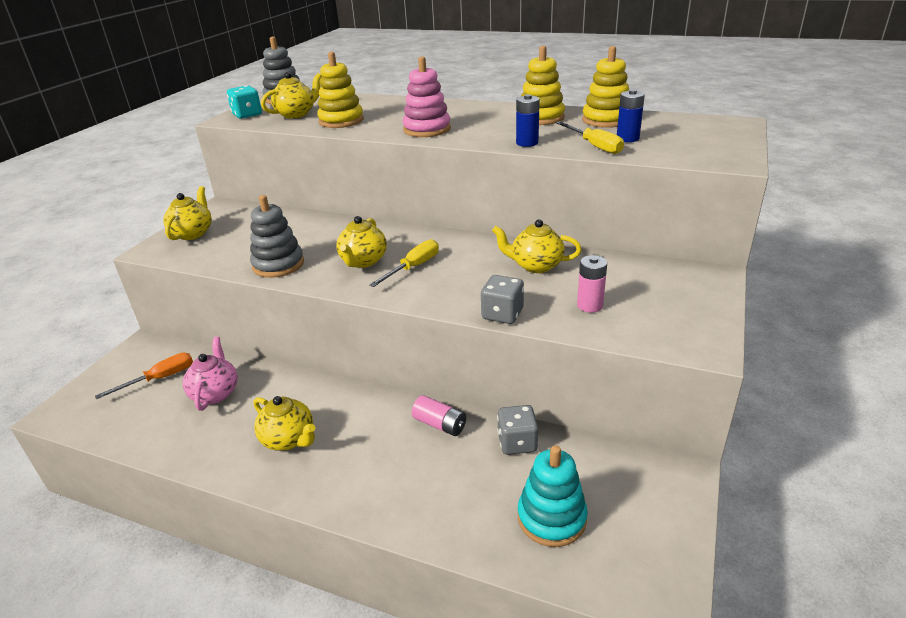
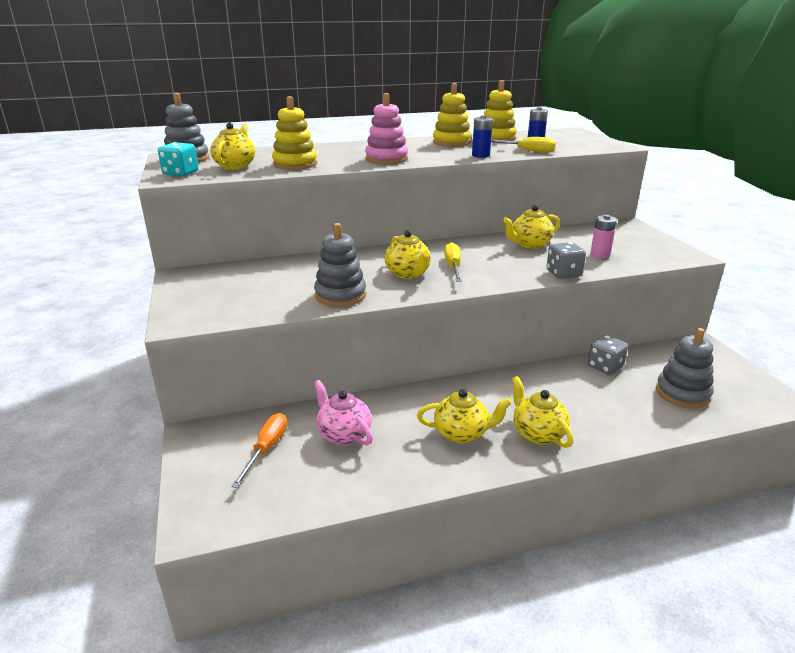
camera: 40 degrees left, 5 degrees down
yellow teapot [163,186,212,240] -> yellow teapot moved to [512,376,574,448]
pink battery [412,395,466,436] -> none
turquoise stacking toy [518,445,588,547] -> grey stacking toy [656,328,713,408]

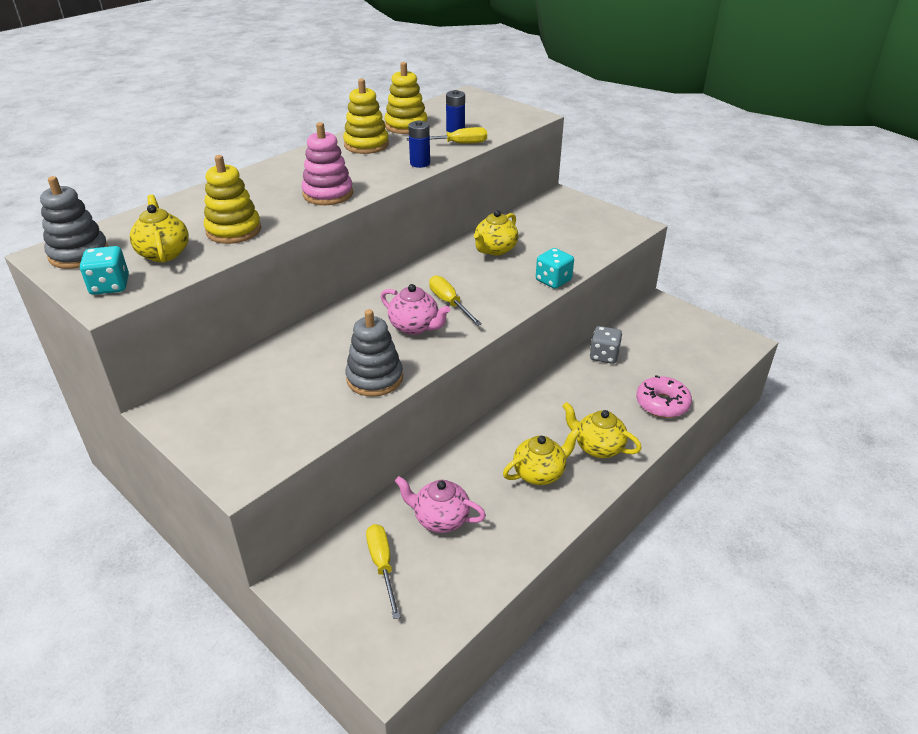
camera: 30 degrees left, 10 degrees up
orange screwdriver [231,413,287,488] -> yellow screwdriver [366,524,400,619]
yellow teapot [384,230,431,279] -> pink teapot [381,284,450,335]
grey dice [546,242,586,279] -> turquoise dice [536,248,574,289]
pink battery [590,215,617,259] -> none
grey stacking toy [656,328,713,408] -> none
none -> pink donut [636,375,692,418]

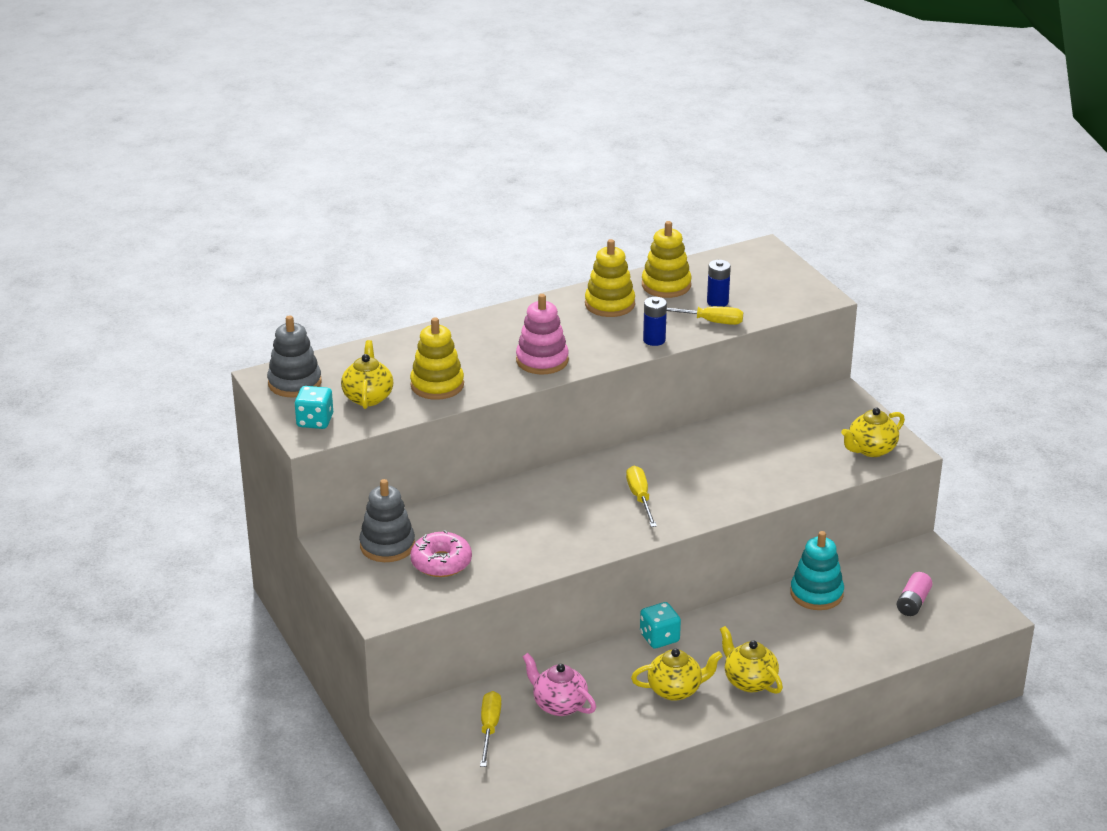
camera: 20 degrees right, 5 degrees down
grey stacking toy [345,309,403,397] -> grey stacking toy moved to [359,479,415,562]
pink teapot [381,284,450,335] -> none
yellow teapot [474,210,518,256] -> yellow teapot moved to [841,408,905,457]
turquoise dice [536,248,574,289] -> turquoise dice moved to [640,602,681,649]
grey dice [590,326,622,364] -> turquoise stacking toy [790,531,844,610]
pink donut [636,375,692,418] -> pink donut moved to [410,530,472,577]
none -> pink battery [897,572,933,616]

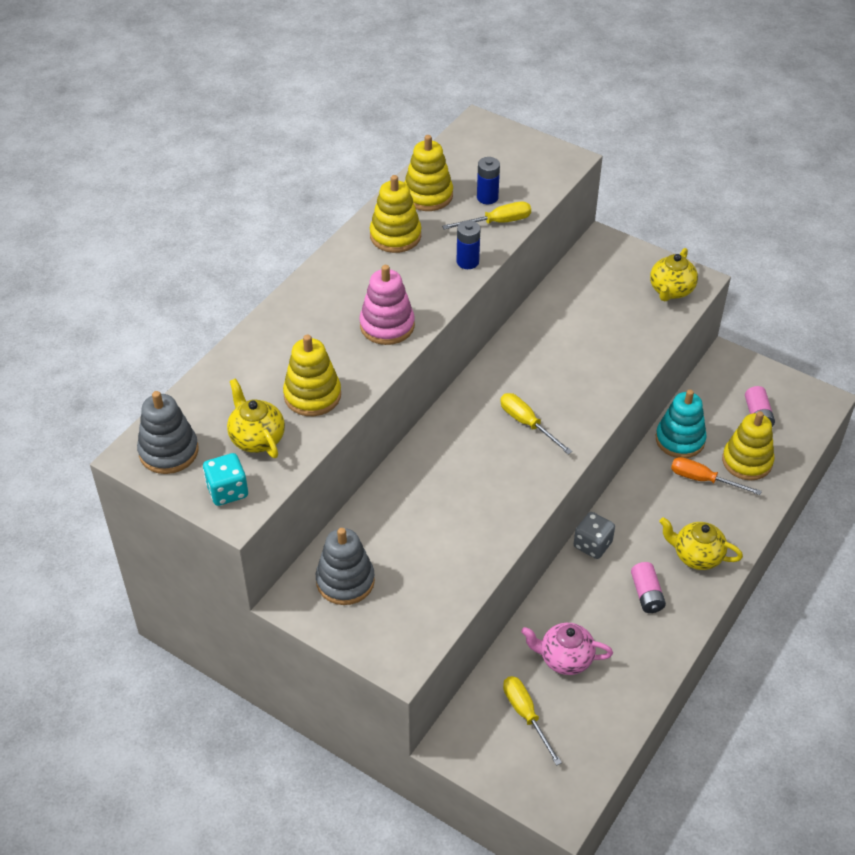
camera: 30 degrees left, 15 degrees up
pink donut [410,530,472,577] -> none
yellow teapot [631,648,723,701] -> pink battery [631,562,666,613]
turquoise dice [640,602,681,649] -> grey dice [574,512,615,559]
none -> orange screwdriver [671,457,762,495]
none -> yellow stacking toy [722,411,774,481]

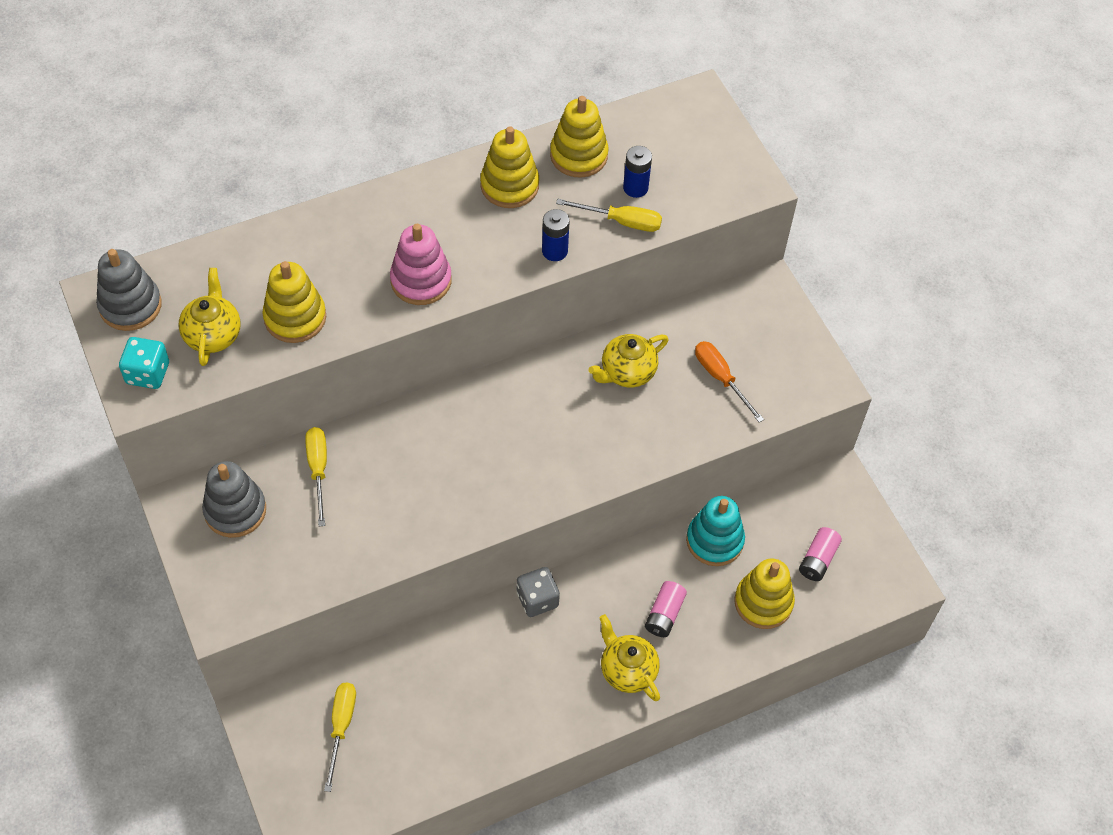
camera: 30 degrees right, 10 degrees up
yellow screwdriver [500,393,572,454] -> yellow screwdriver moved to [305,427,327,526]
pink teapot [521,623,613,675] -> none
pink battery [631,562,666,613] -> pink battery moved to [645,581,687,637]
yellow teapot [650,248,698,301] -> yellow teapot moved to [588,334,669,388]
orange screwdriver [671,457,762,495] -> orange screwdriver moved to [695,341,764,423]

